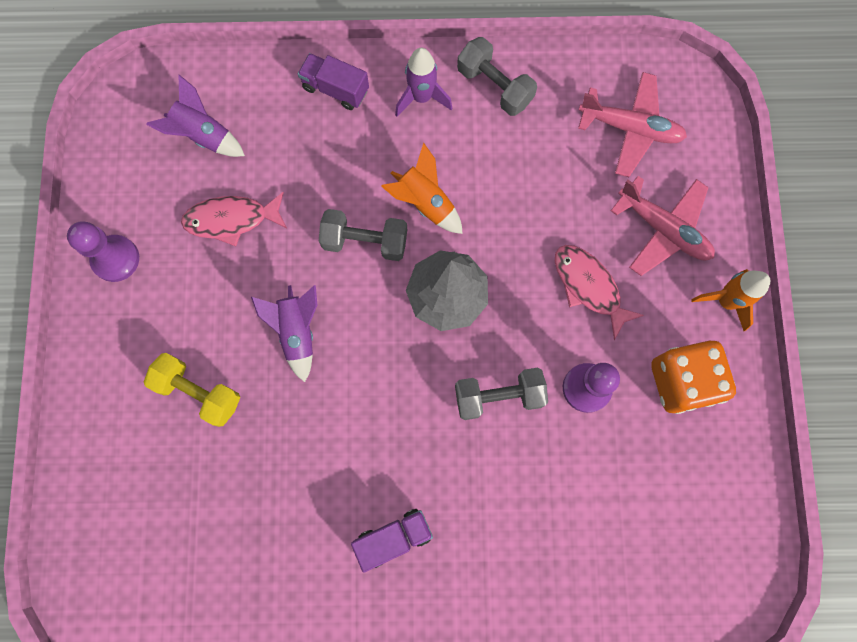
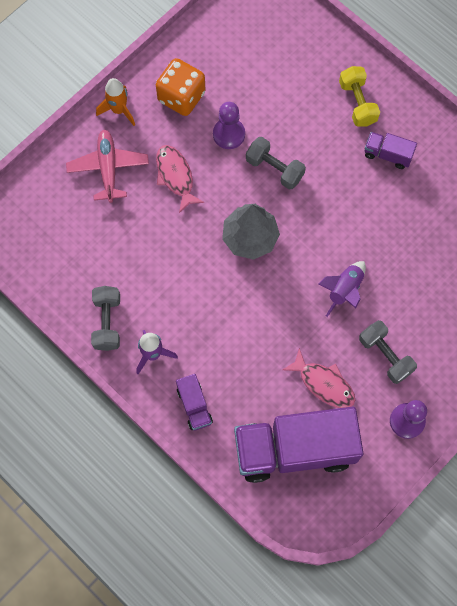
camera: 135 degrees left, 5 degrees down
yellow dumbbell [144,353,240,427] -> yellow dumbbell moved to [339,66,380,127]
purple rocket [146,75,245,157] -> purple truck [234,407,363,483]
grey dumbbell [319,209,407,261] -> grey dumbbell moved to [359,320,417,384]
orange rocket [381,143,463,234] -> none
pink fish [555,245,644,340] -> pink fish turned 150 degrees clockwise [156,145,204,213]
pink plane [578,72,687,177] -> none

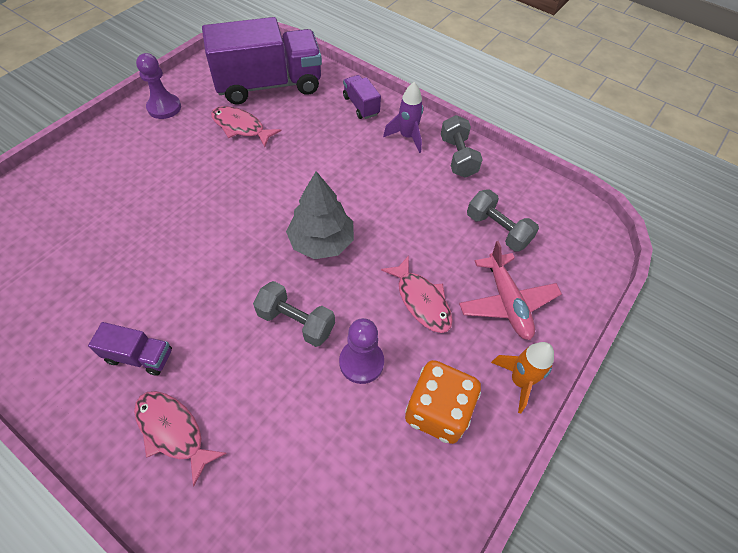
camera: 170 degrees right, 15 degrees down
purple rocket [318,261,366,317] -> none
yellow dumbbell [339,66,380,127] -> pink fish [134,391,227,487]
grey dumbbell [359,320,417,384] -> grey dumbbell moved to [467,189,539,251]

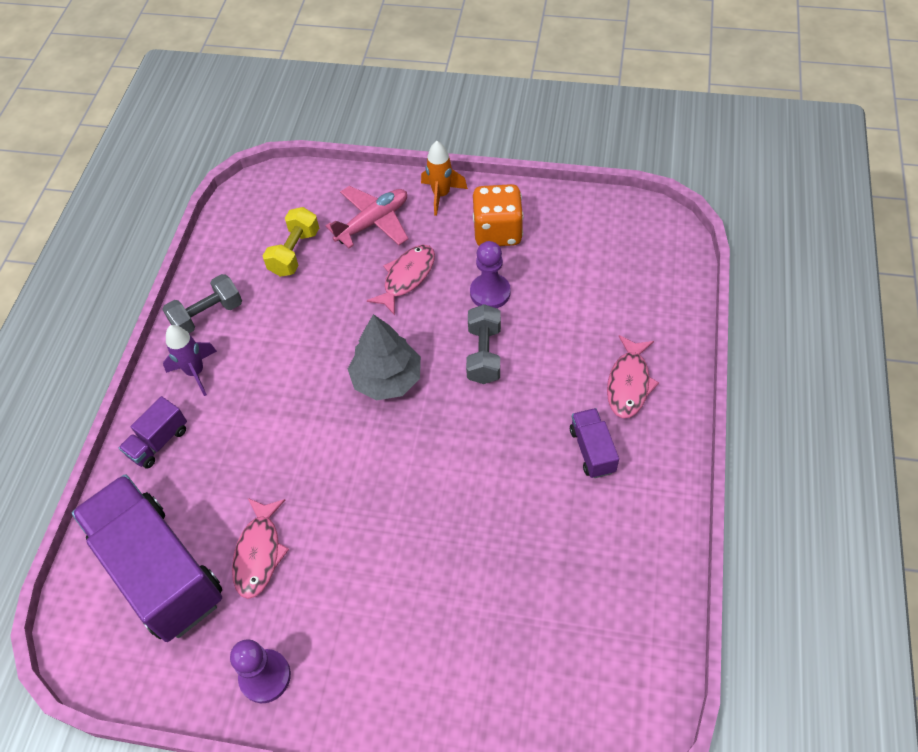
camera: 110 degrees left, 0 degrees up
grey dumbbell [467,189,539,251] -> yellow dumbbell [263,207,319,277]

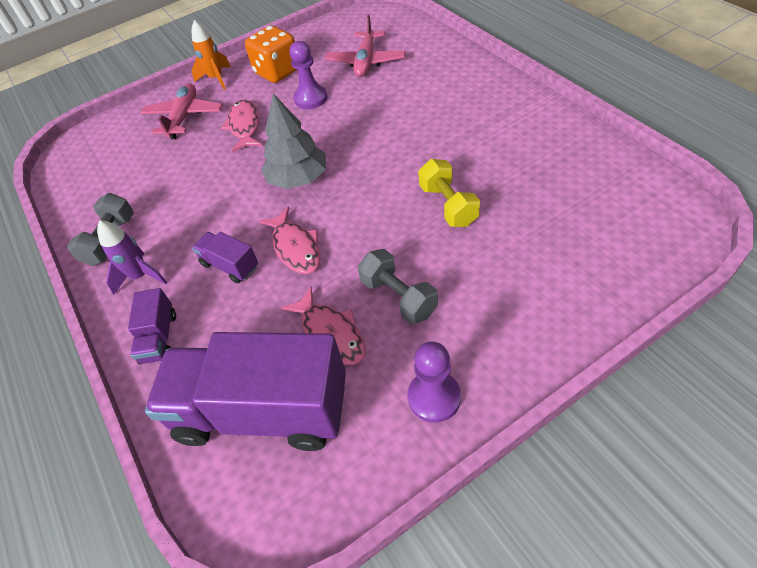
camera: 40 degrees left, 5 degrees down
yellow dumbbell [263,207,319,277] -> yellow dumbbell moved to [418,159,480,227]
grey dumbbell [466,304,501,384] -> grey dumbbell moved to [358,249,438,324]
purple truck [570,408,619,478] -> purple truck moved to [192,232,258,283]
pink fish [607,335,659,418] -> pink fish moved to [258,207,320,274]
none -> pink plane [325,14,406,77]

